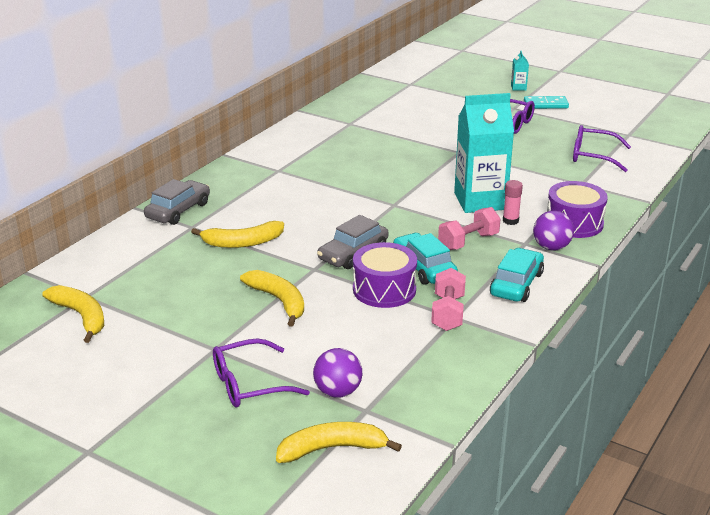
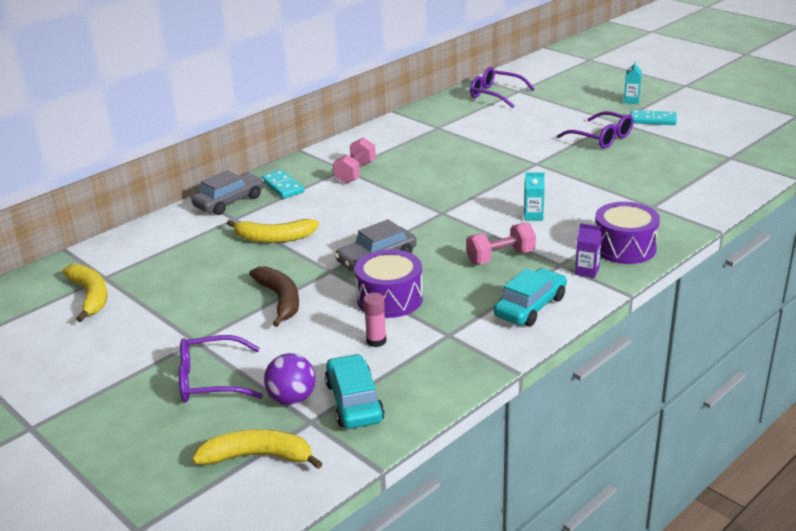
camera: 15 degrees right, 0 degrees up
yellow banana [240,270,304,327] -> brown banana [249,266,299,327]
turquoise car [393,233,458,285] -> turquoise car moved to [325,354,385,429]
pink dumbbell [431,268,466,331] -> pink dumbbell moved to [333,137,376,184]
turquoise carton [454,93,514,213] -> turquoise carton [524,172,545,221], size x0.40
pink glue stick [503,180,523,225] -> pink glue stick moved to [363,293,387,347]
purple ball [533,211,574,251] -> purple carton [575,223,602,278]
purple glasses [573,125,631,172] -> purple glasses moved to [470,67,535,108]
none -> turquoise domino [261,170,304,198]

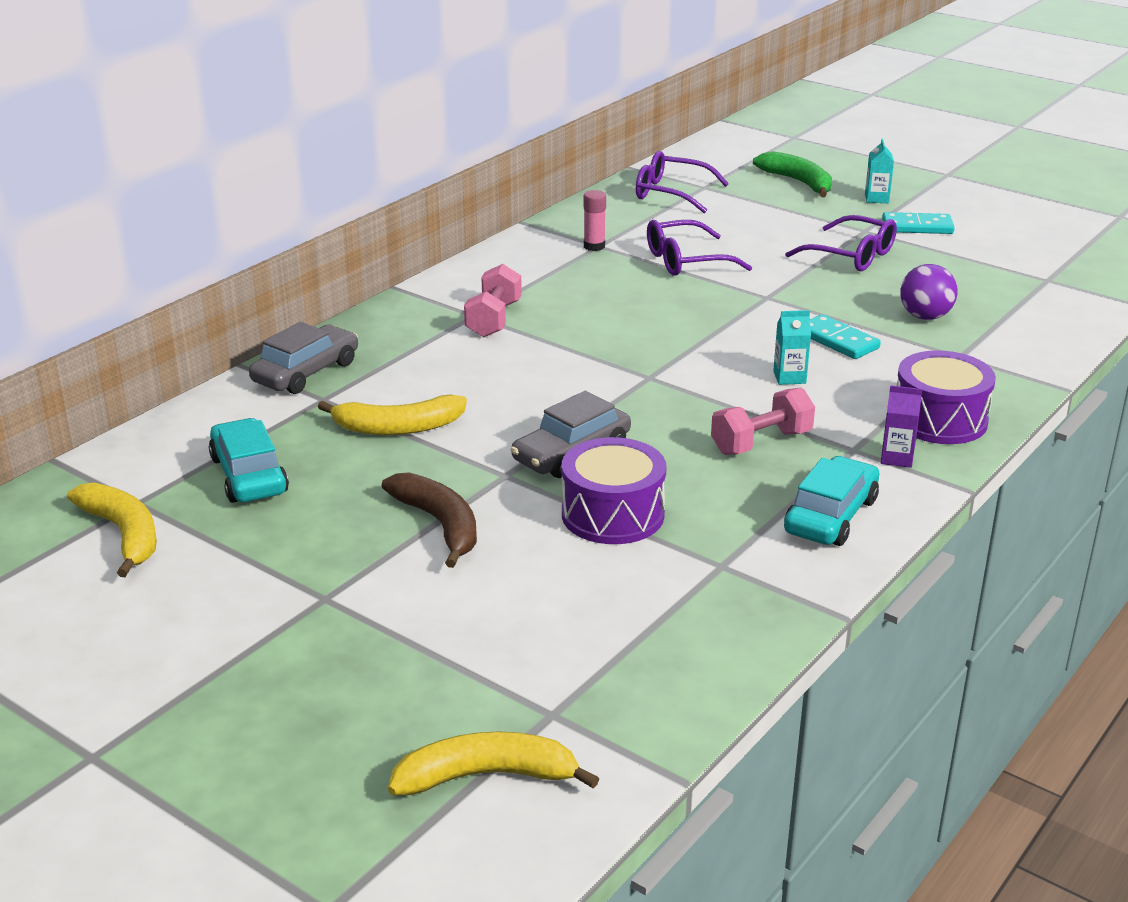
camera: 10 degrees left, 0 degrees up
purple glasses [179,335,263,402] -> purple glasses moved to [647,220,752,276]
turquoise domino [261,170,304,198] -> turquoise domino moved to [810,314,881,359]
purple ball [264,353,316,405] -> purple ball moved to [900,264,958,320]
turquoise car [325,354,385,429] -> turquoise car moved to [209,418,289,503]
pink glue stick [363,293,387,347] -> pink glue stick moved to [584,190,606,251]
none -> green banana [753,151,832,197]

